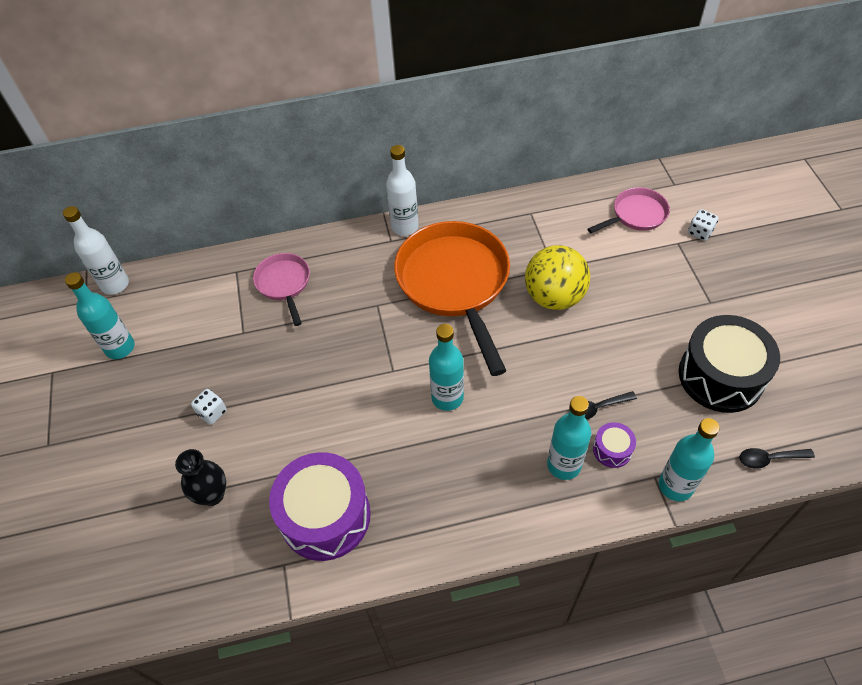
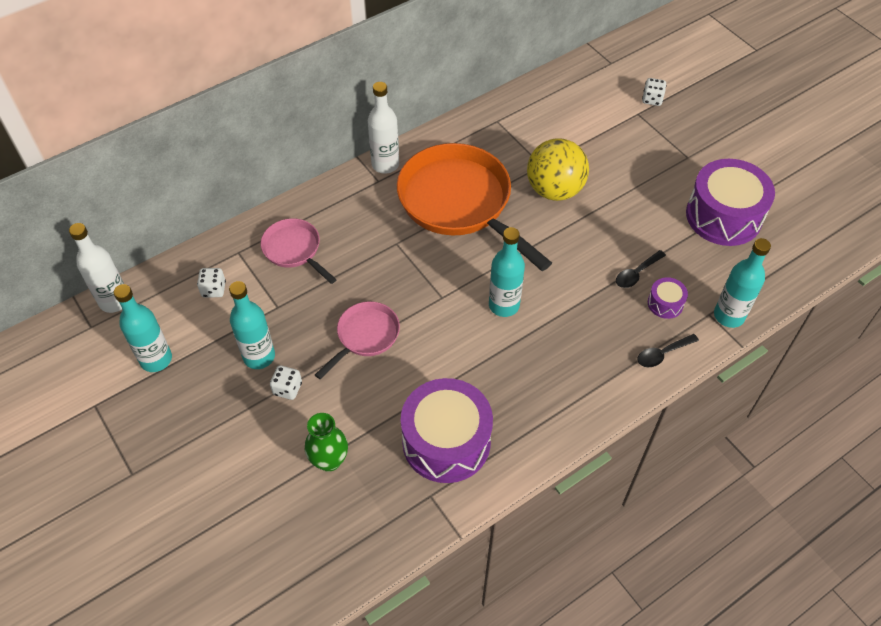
camera: 25 degrees left, 0 degrees up
black vase [175,449,226,506] -> green vase [305,413,348,472]
turquoise bottle [547,396,591,480] -> turquoise bottle moved to [229,281,275,369]
pink pan [588,187,670,233] -> pink pan moved to [315,301,400,379]
black drum [679,315,780,413] -> purple drum [686,159,775,246]
black spoon [740,448,815,469] -> black spoon moved to [638,334,699,367]
none -> white dice [197,268,226,297]

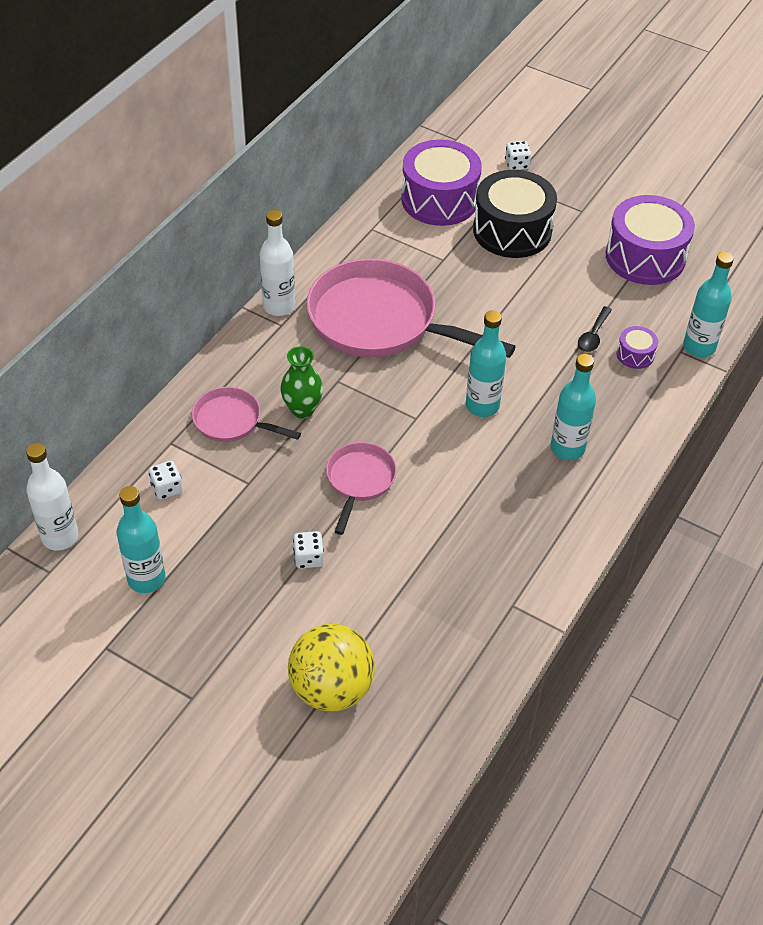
camera: 25 degrees left, 5 degrees down
turquoise bottle [229,281,275,369] -> turquoise bottle moved to [551,354,596,460]
green vase [305,413,348,472] -> green vase moved to [280,346,323,418]
orange pan [397,143,552,271] -> pink pan [306,258,516,358]
purple drum [401,378,493,483] -> purple drum moved to [401,139,482,226]
yellow ball [527,139,589,201] -> yellow ball moved to [288,624,375,711]
black spoon [638,334,699,367] -> none
none -> black drum [473,170,557,258]

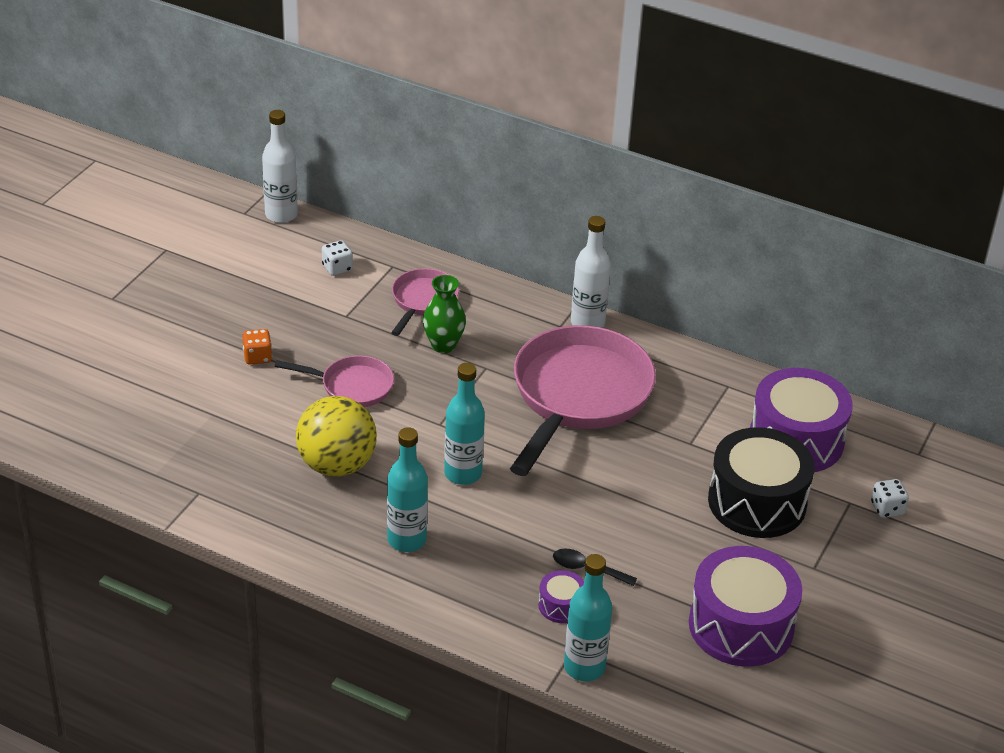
camera: 85 degrees right, 10 degrees down
turquoise bottle [117,486,165,593] -> none
yellow ball [288,624,375,711] -> yellow ball moved to [296,396,377,477]
white dice [293,531,324,569] -> orange dice [242,329,272,364]

